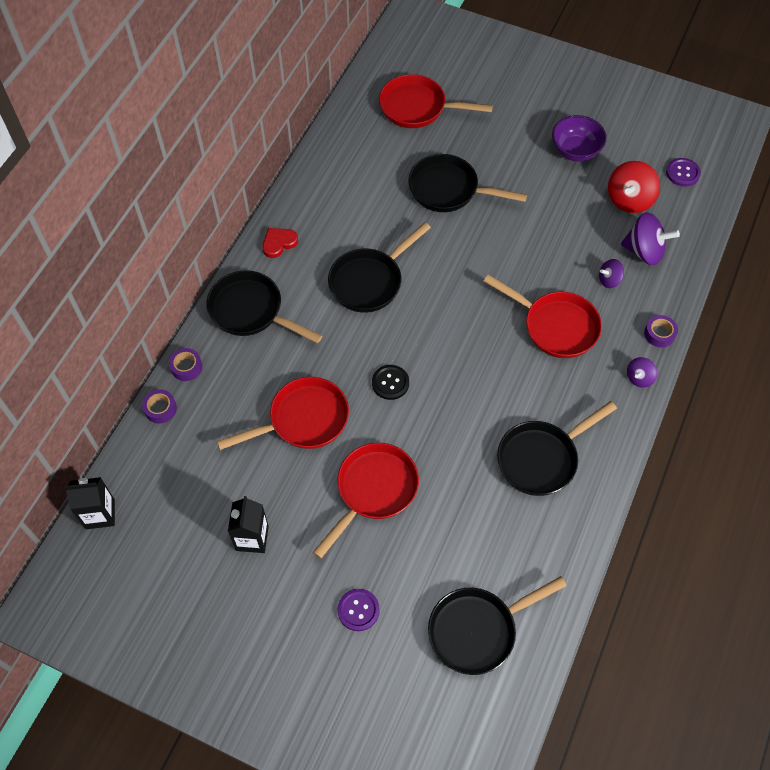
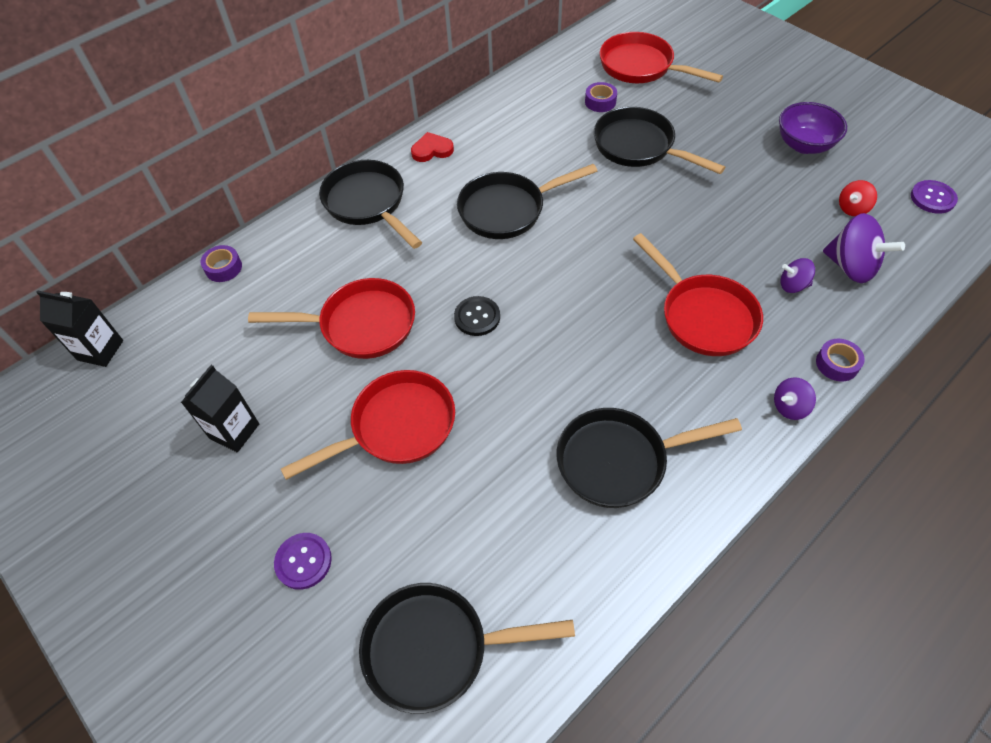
camera: 25 degrees right, 5 degrees down
purple tape [169,348,202,381] -> purple tape moved to [585,82,617,112]
red spinning top [608,161,660,213] -> red spinning top [839,180,877,216], size x0.55

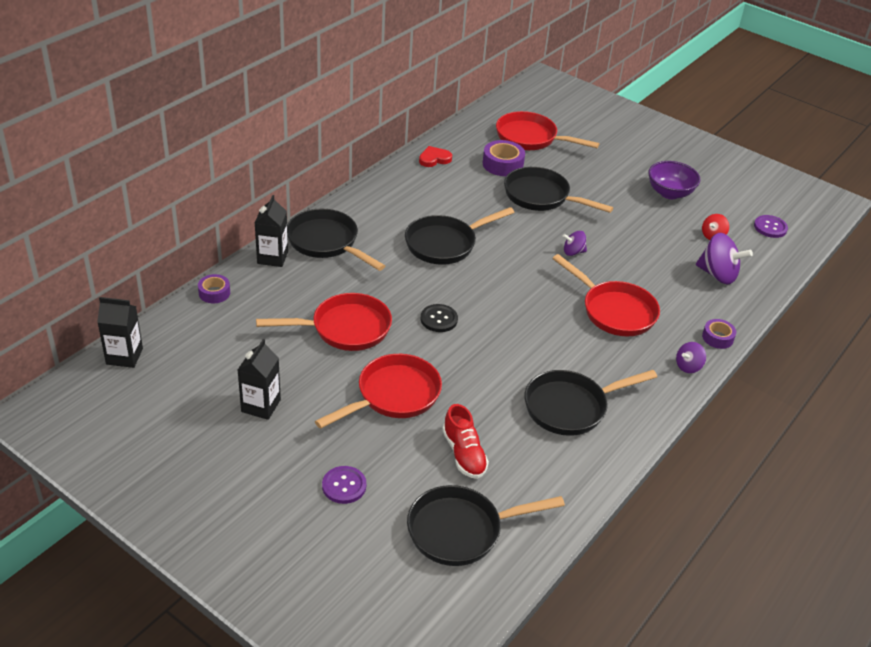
camera: 15 degrees left, 15 degrees down
red heart [411,132,454,162] -> red heart moved to [419,146,452,167]
purple tape [585,82,617,112] -> purple tape [483,140,525,176], size x1.58
purple spinning top [780,258,815,293] -> purple spinning top moved to [563,231,587,256]
none -> black carton [255,195,288,267]
none -> red shoe [442,404,489,479]

